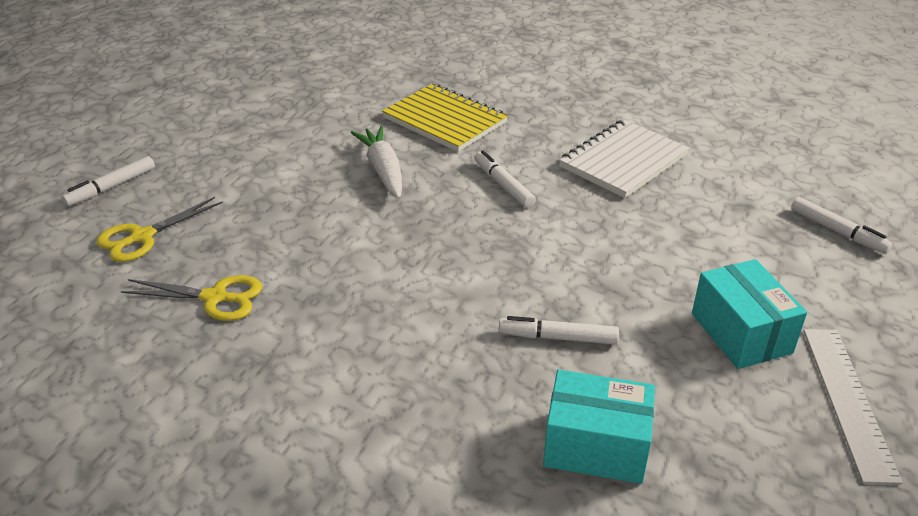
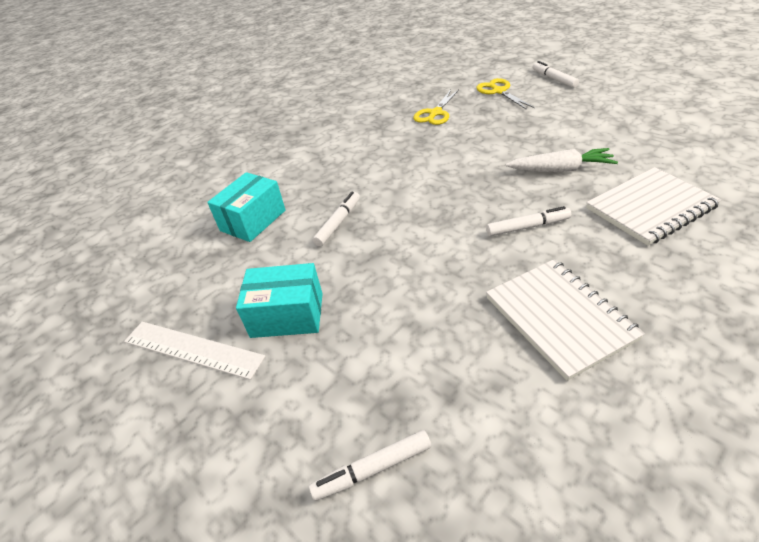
camera: 115 degrees right, 5 degrees up
yellow notebook [382,84,508,152] -> white notebook [586,167,721,246]

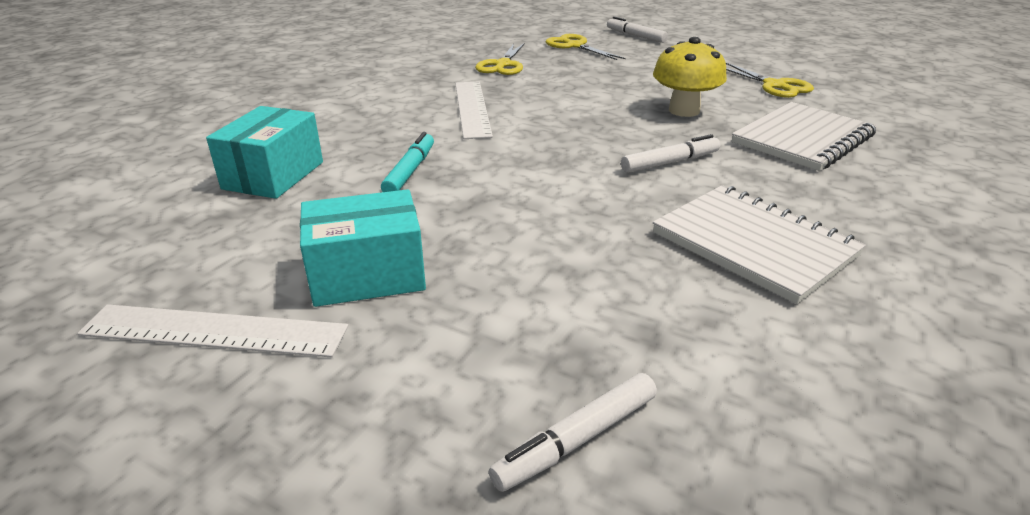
camera: 20 degrees left, 10 degrees down
white marker [313,192,360,246] -> turquoise marker [381,132,434,192]
white carrot [506,148,618,172] -> yellow mushroom [653,37,727,117]
none -> white ruler [455,82,493,139]
none -> yellow scissors [726,62,814,98]

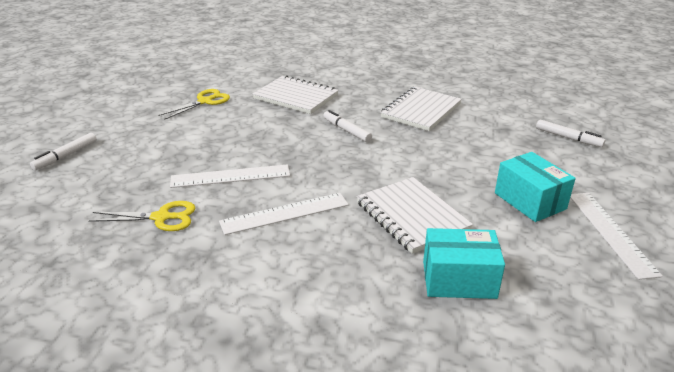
camera: 105 degrees left, 0 degrees up
turquoise marker [381,132,434,192] -> white notebook [357,177,473,254]
yellow scissors [546,34,625,60] -> none
yellow mushroom [653,37,727,117] -> none
none -> white ruler [170,164,290,188]

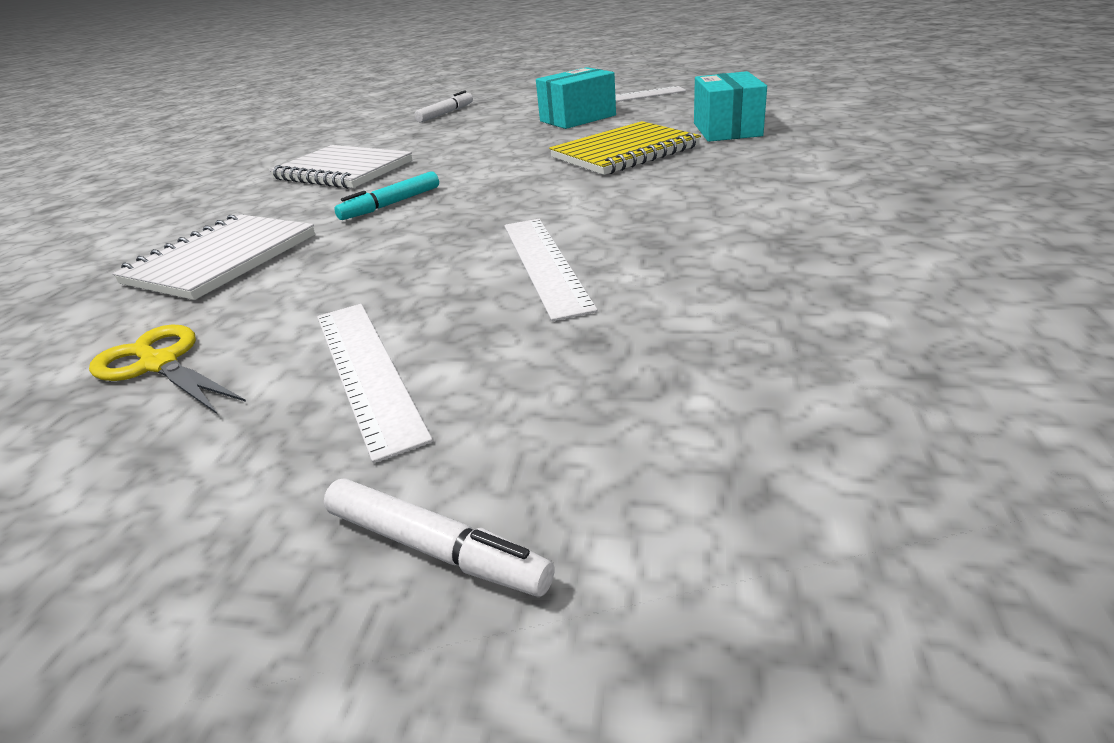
camera: 90 degrees left, 0 degrees up
yellow scissors [89,201,195,231] -> none
white ruler [219,193,349,235] -> white ruler moved to [317,304,433,463]
white marker [323,110,372,142] -> turquoise marker [334,171,439,220]
white notebook [357,177,473,254] -> yellow notebook [549,121,701,175]

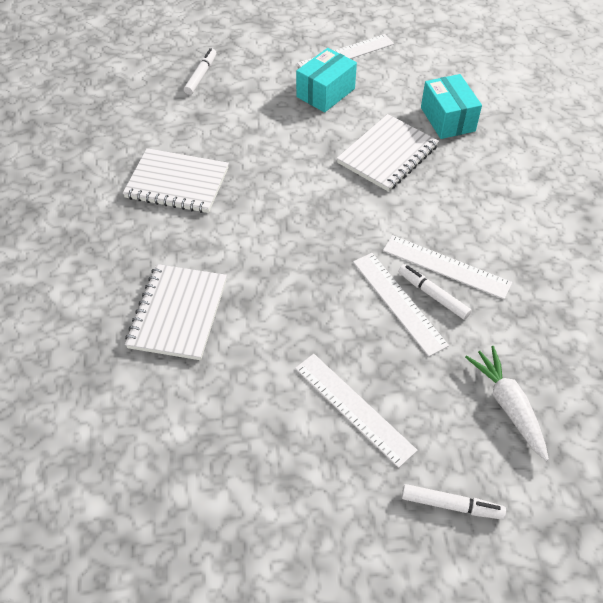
camera: 20 degrees left, 20 degrees up
yellow scissors [89,324,246,414] -> none
turquoise marker [334,171,439,220] -> none
yellow notebook [549,121,701,175] -> white notebook [337,114,439,192]
none -> white ruler [383,235,512,299]
none -> white marker [398,264,471,320]
none -> white carrot [465,346,549,461]

